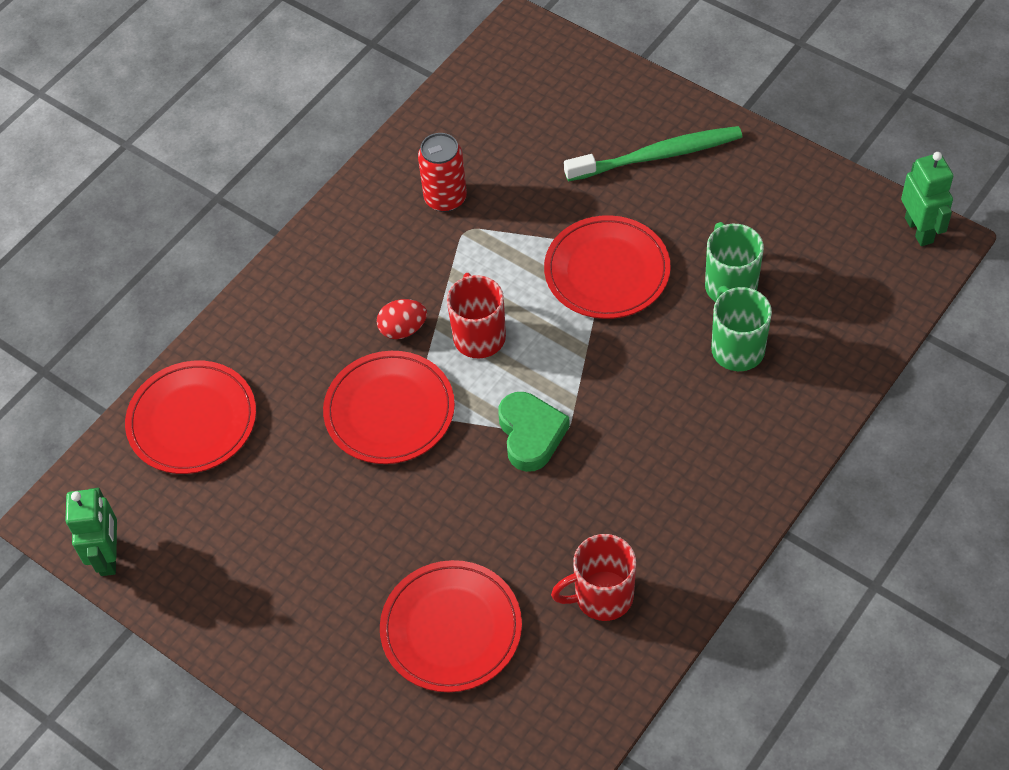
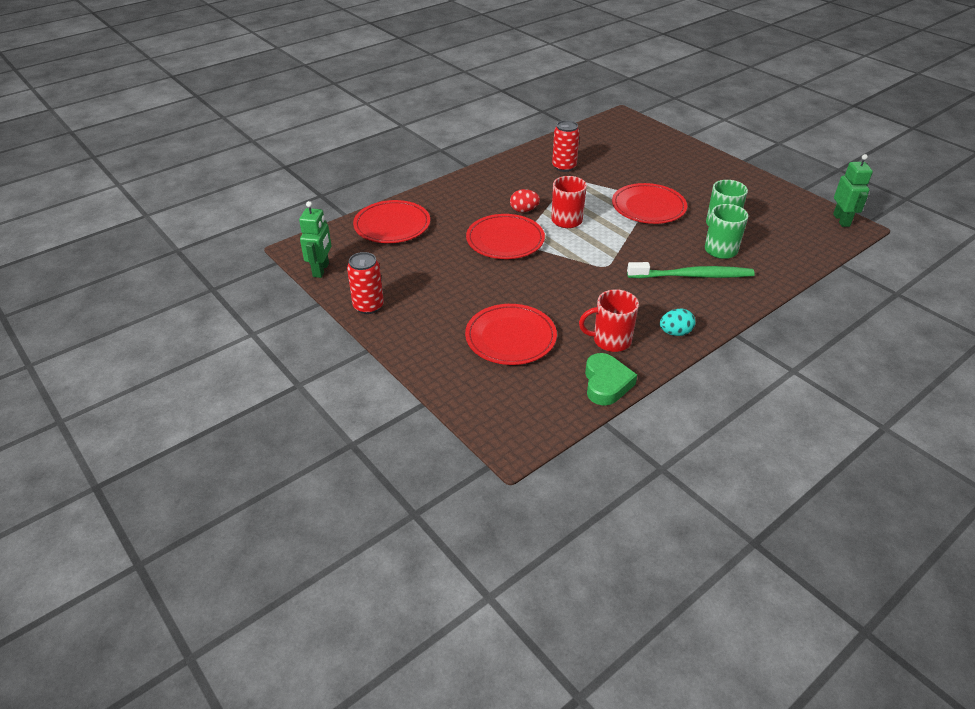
camera: 10 degrees right, 15 degrees down
green heart [498,392,570,472] -> green heart moved to [585,353,637,406]
green toothbrush [564,126,742,181] -> green toothbrush moved to [627,262,755,278]
none -> red can [347,252,384,314]
none -> turquoise egg [660,309,695,336]

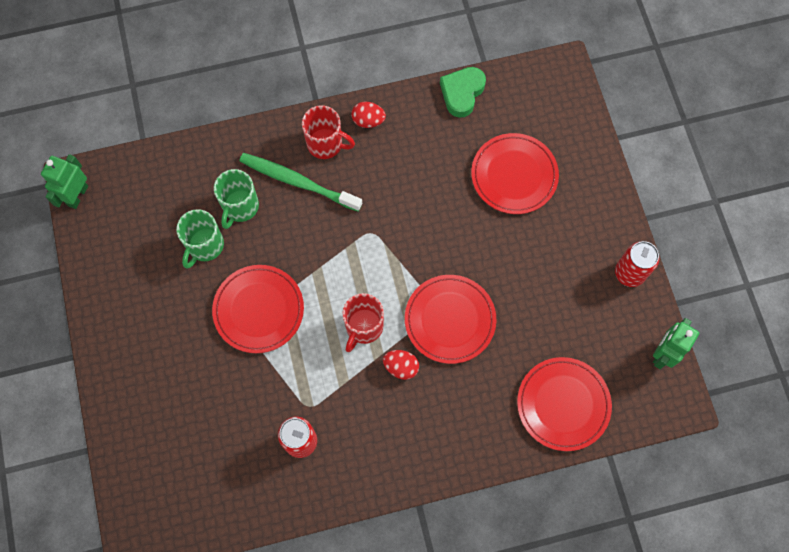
camera: 155 degrees left, 30 degrees up
red mug [579,289,639,352] -> red mug moved to [302,105,355,159]
turquoise egg [660,309,695,336] -> red egg [351,102,386,128]

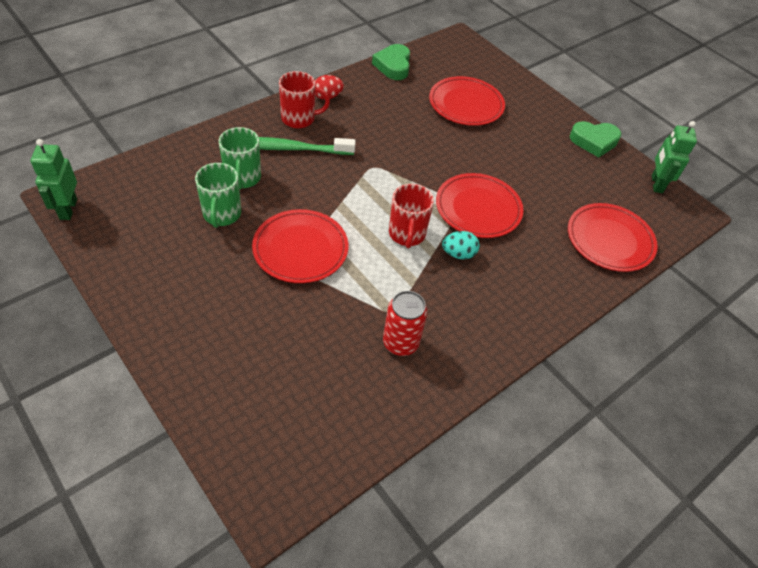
camera: 30 degrees left, 20 degrees down
red egg [383,350,419,380] -> turquoise egg [442,231,480,259]
red can [615,241,659,287] -> green heart [570,121,621,158]

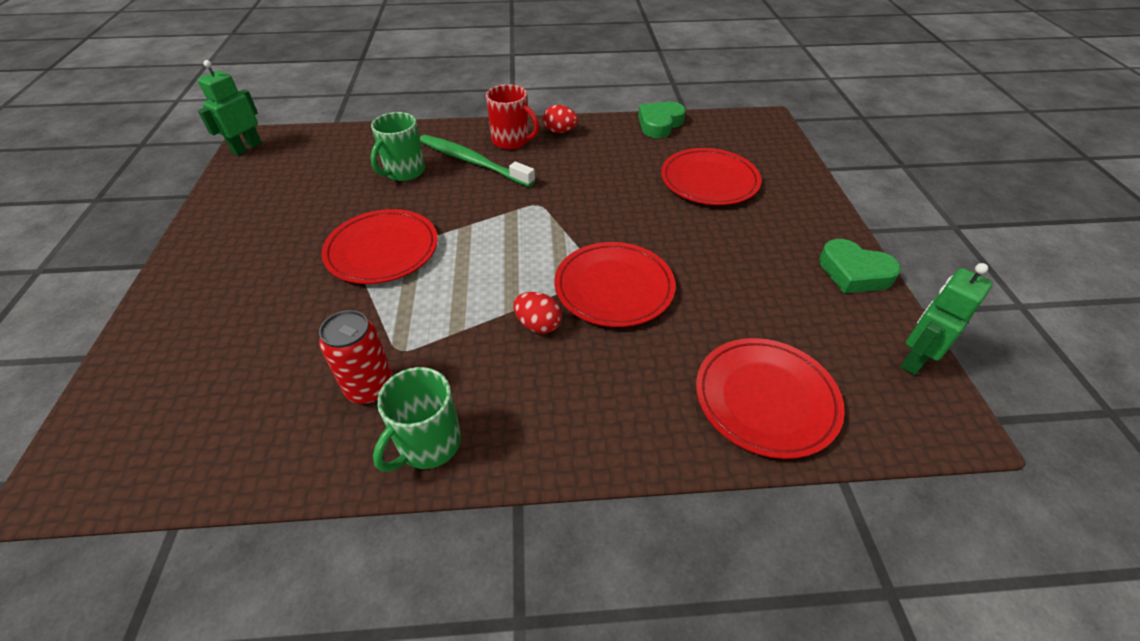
camera: 40 degrees right, 5 degrees down
green mug [195,163,241,228] -> green mug moved to [373,367,461,472]
red mug [389,184,434,248] -> none
turquoise egg [442,231,480,259] -> red egg [513,292,562,334]

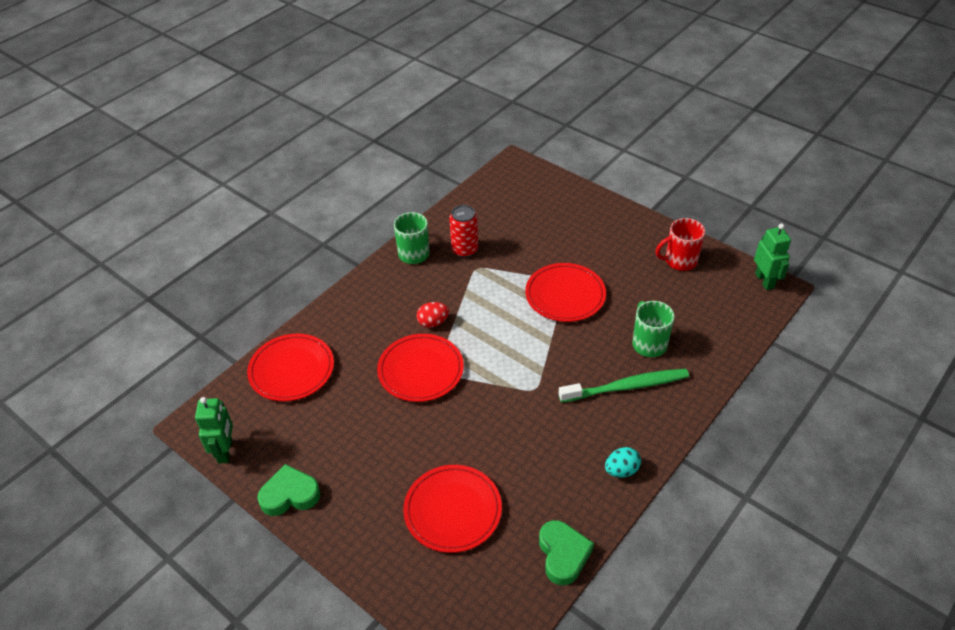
camera: 135 degrees right, 0 degrees up
red mug [486,84,539,150] -> red mug moved to [656,218,705,271]
red egg [543,105,578,133] -> turquoise egg [605,447,641,477]

